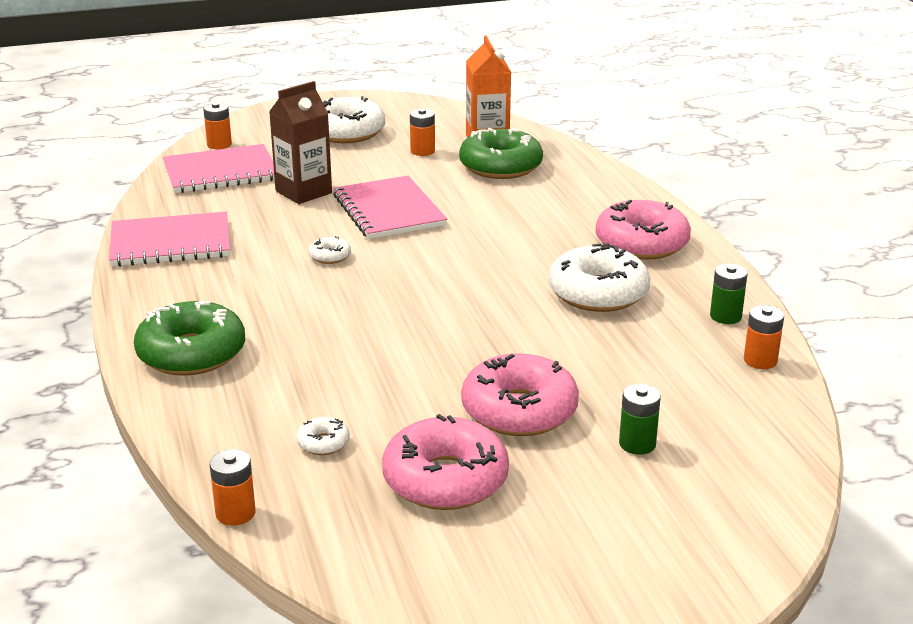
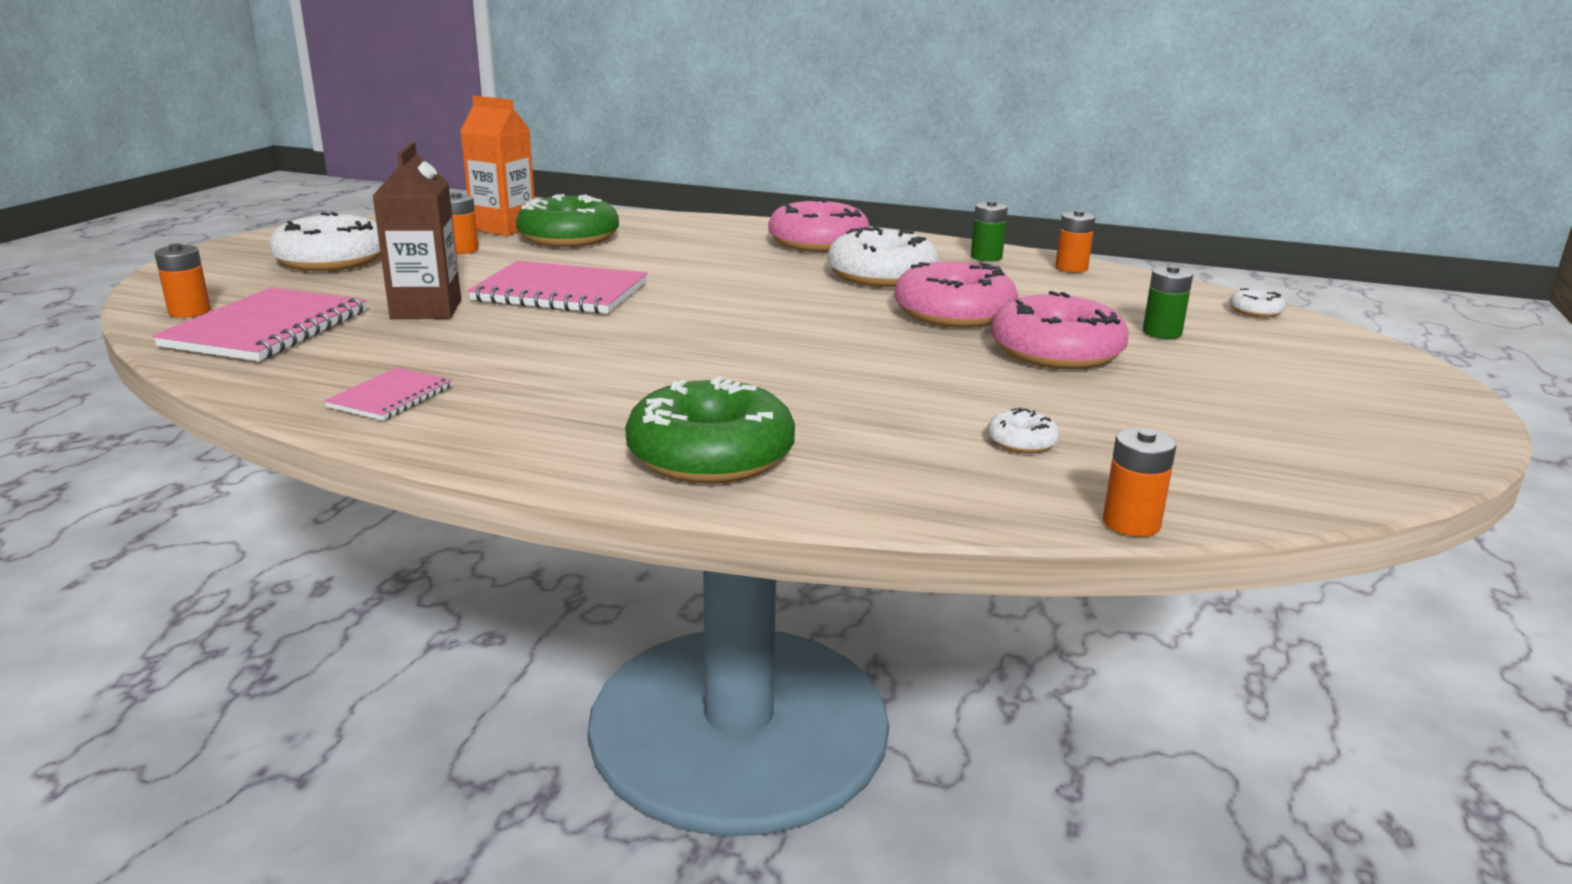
camera: 55 degrees left, 5 degrees down
pink notebook [109,212,230,267] -> pink notebook [324,367,452,421], size x0.53
white donut [309,236,351,264] -> white donut moved to [1229,288,1286,317]
pink donut [382,414,509,510] -> pink donut moved to [894,261,1018,328]

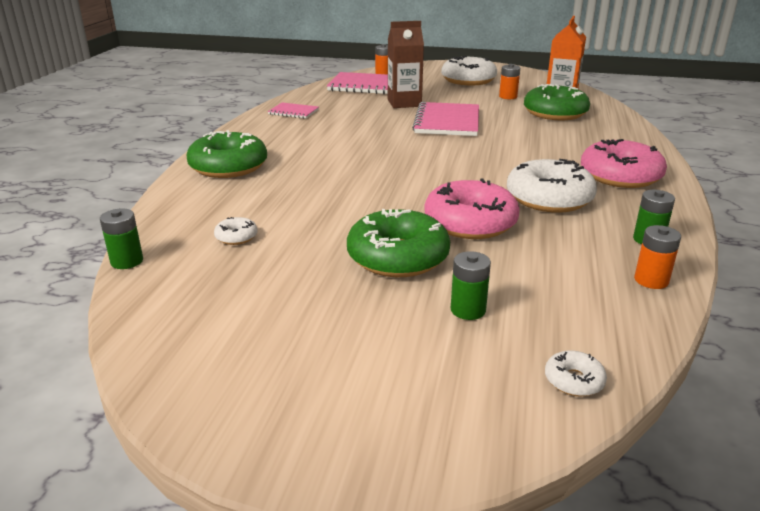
camera: 85 degrees right, 5 degrees up
pink donut [991,291,1129,370] -> green donut [347,209,450,277]
orange battery [1103,428,1176,537] -> green battery [100,208,143,269]

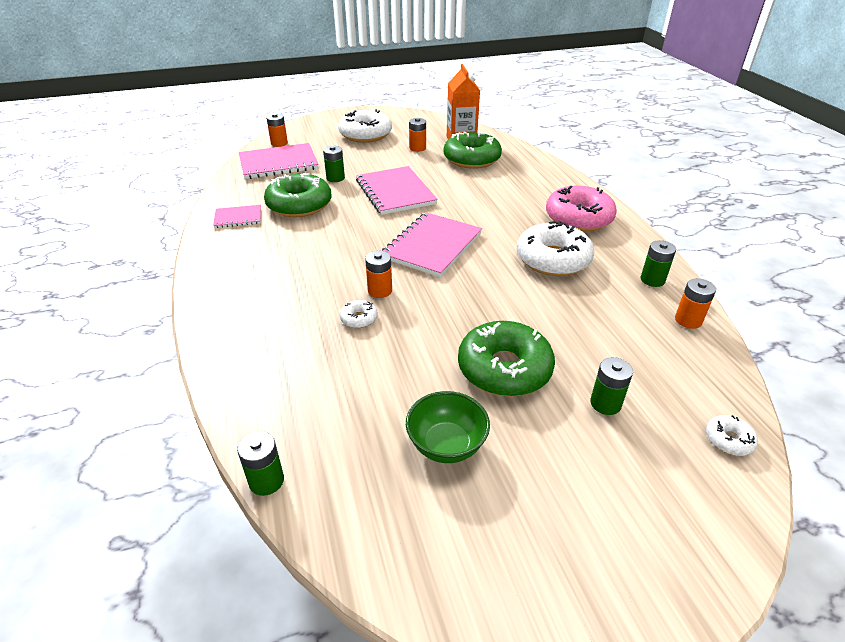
camera: 30 degrees left, 10 degrees up
green donut [186,130,267,178] -> green donut moved to [264,173,332,217]
white donut [214,217,258,245] -> white donut moved to [340,300,378,328]
brown carton [388,21,424,108] -> green battery [323,146,345,182]
pink donut [424,178,520,239] -> none
none -> orange battery [365,251,392,298]
none -> pink notebook [382,212,482,277]
none -> green bowl [406,391,490,463]

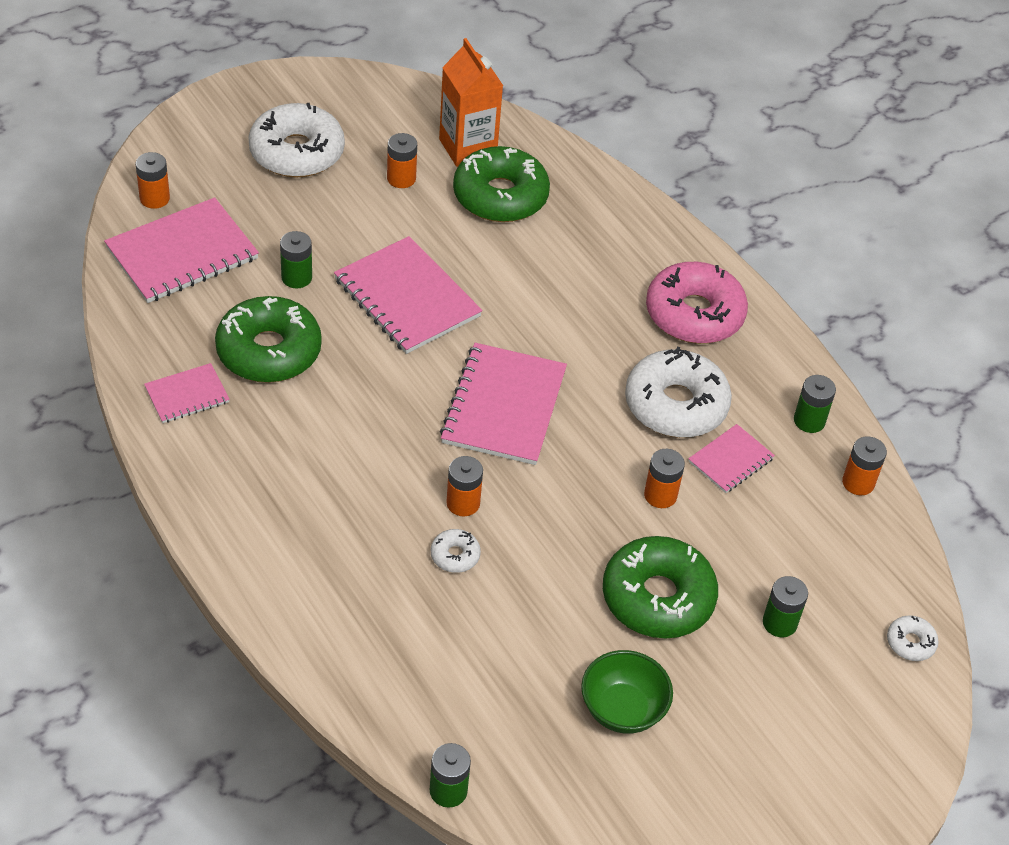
camera: 20 degrees left, 10 degrees up
none -> orange battery [644,449,685,508]
none -> pink notebook [688,424,775,493]

